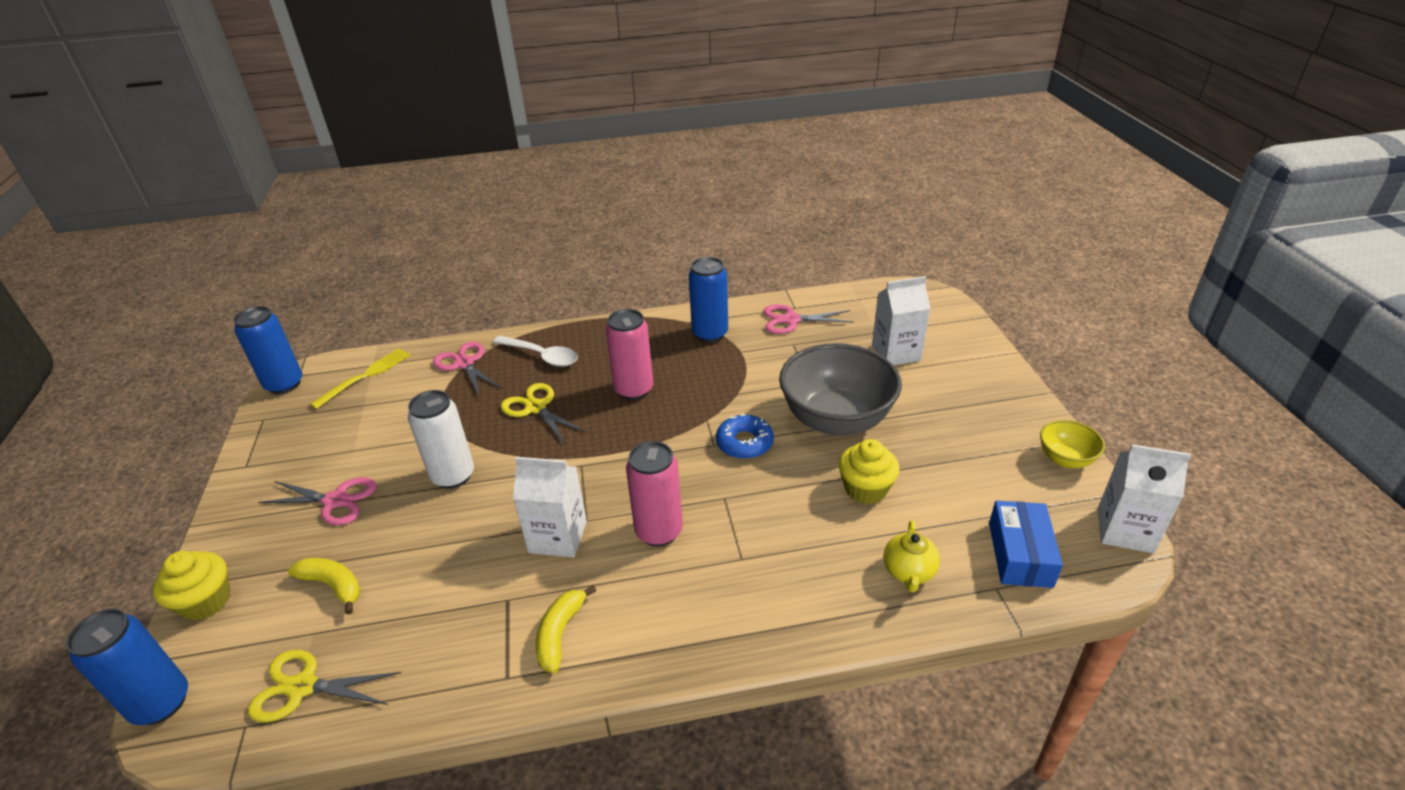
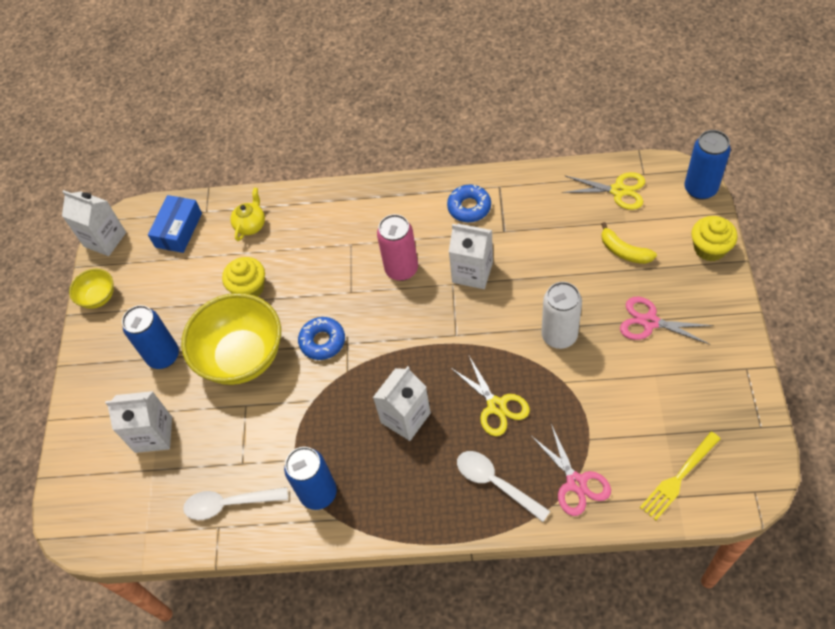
camera: 165 degrees left, 20 degrees up
blue can [233,306,302,394] -> blue can moved to [122,305,179,369]
yellow banana [535,585,596,673] -> blue donut [447,185,491,222]
pink can [606,309,653,400] -> white carton [373,366,431,441]
pink scissors [764,304,854,334] -> white spoon [183,487,288,520]
grey bowl [779,343,902,436] -> yellow bowl [181,293,281,385]

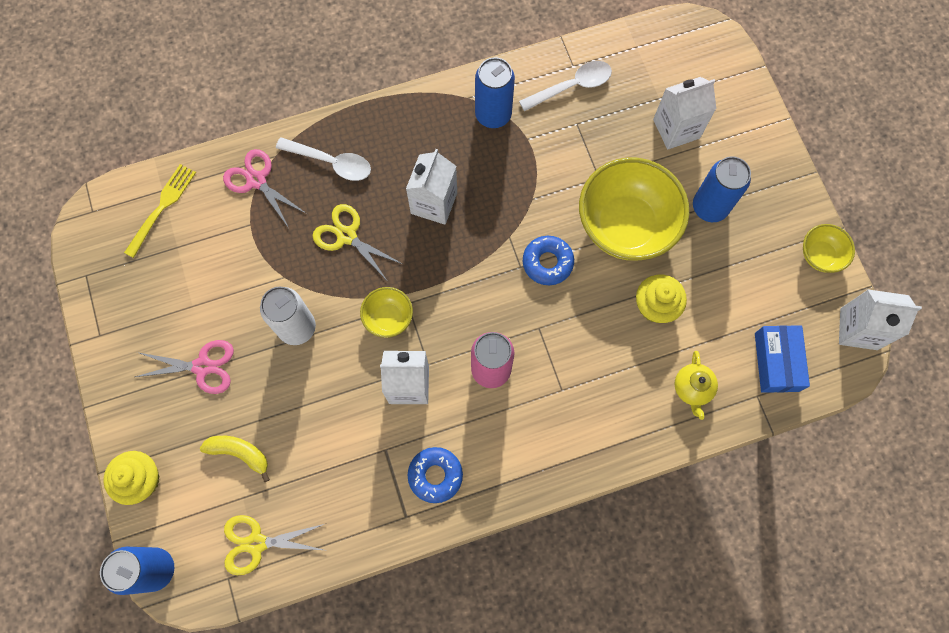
camera: 155 degrees right, 15 degrees up
none -> yellow bowl [360,287,413,338]

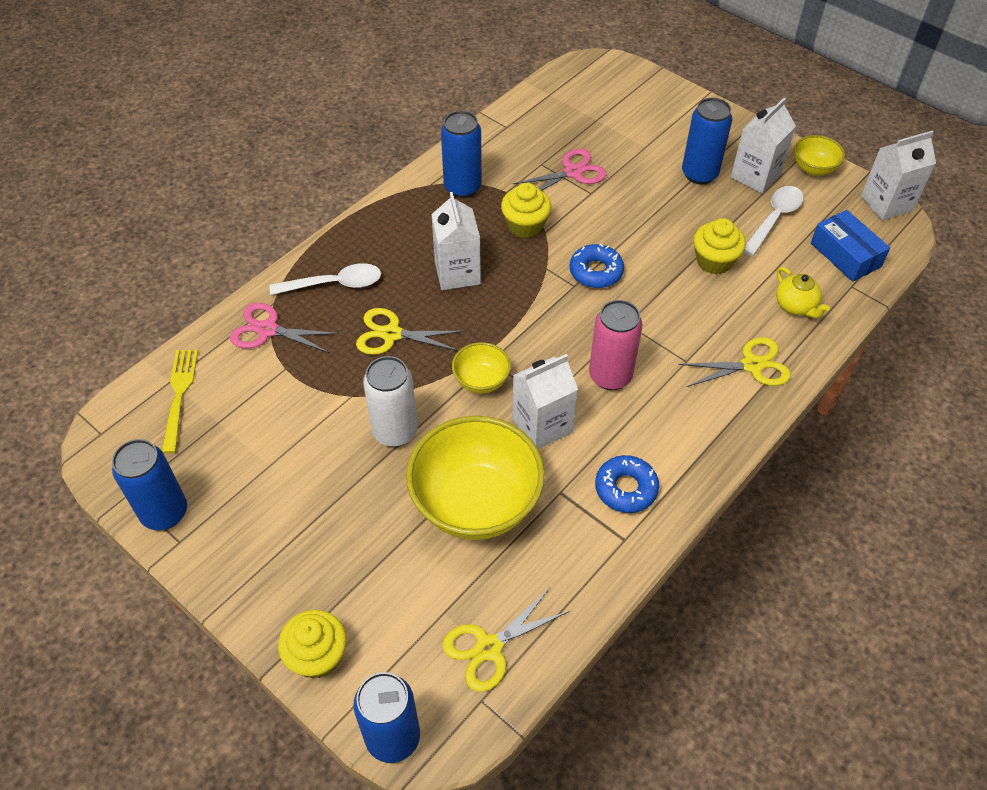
camera: 30 degrees left, 20 degrees down
pink scissors [135,340,234,394] -> pink scissors moved to [513,149,607,191]
yellow banana [200,436,270,482] -> none
white spoon [519,61,612,111] -> white spoon moved to [744,186,804,256]
yellow bowl [579,157,689,261] -> yellow bowl moved to [406,416,545,540]
white carton [653,77,716,150] -> white carton moved to [731,98,796,193]
none -> blue can [112,439,187,530]
none -> yellow cupcake [501,183,551,238]
none -> yellow scissors [678,337,791,387]

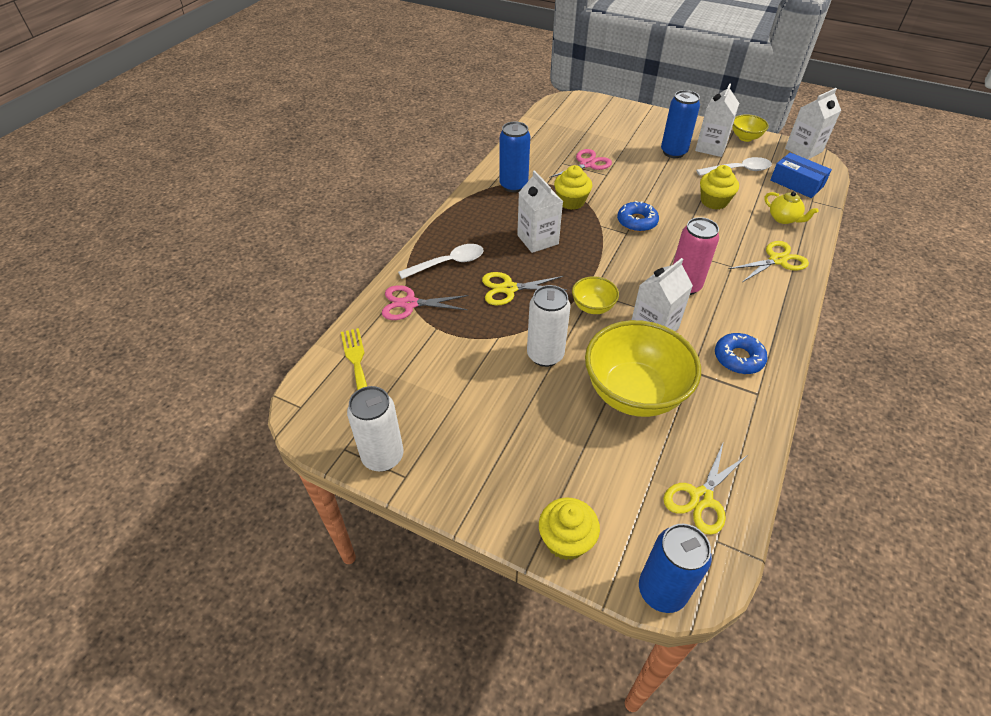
camera: 15 degrees left, 5 degrees down
blue can [112,439,187,530] -> white can [347,386,403,472]
white spoon [744,186,804,256] -> white spoon turned 60 degrees clockwise [696,157,772,176]

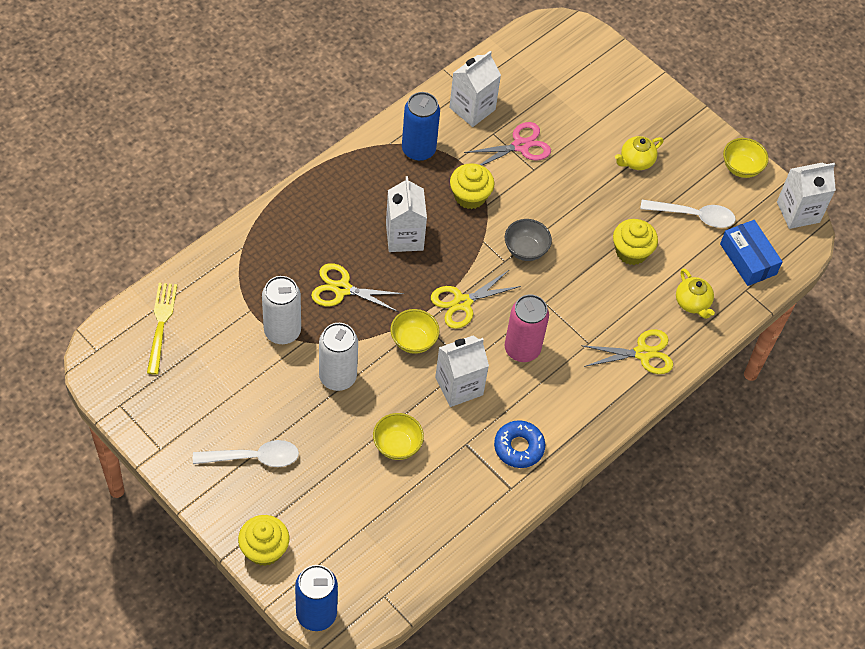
camera: 15 degrees right, 10 degrees up
white can [347,386,403,472] -> white can moved to [262,276,301,344]
pink scissors [382,285,468,320] -> none
white spoon [398,244,484,279] -> white spoon moved to [193,440,299,467]
yellow bowl [585,320,701,417] -> yellow bowl [373,413,424,460], size x0.48
blue donut [617,201,659,232] -> grey bowl [505,219,552,261]
blue can [661,90,700,158] -> yellow teapot [615,136,663,170]
yellow scissors [663,441,749,535] -> yellow scissors moved to [431,270,521,329]
white carton [695,84,739,157] -> white carton moved to [449,51,501,127]

